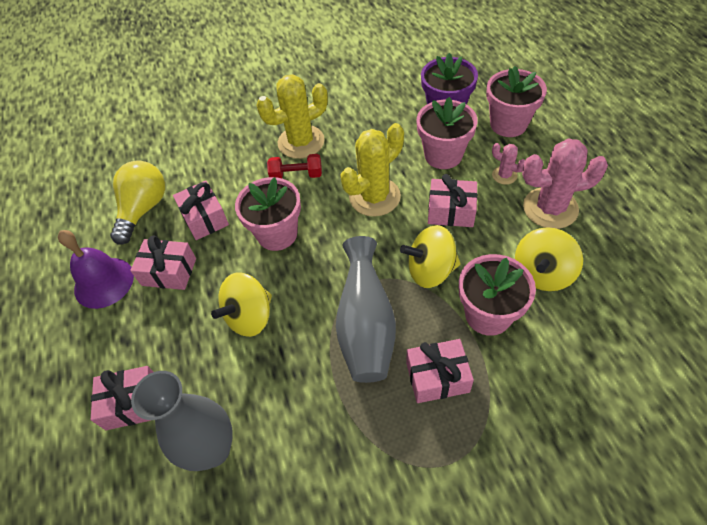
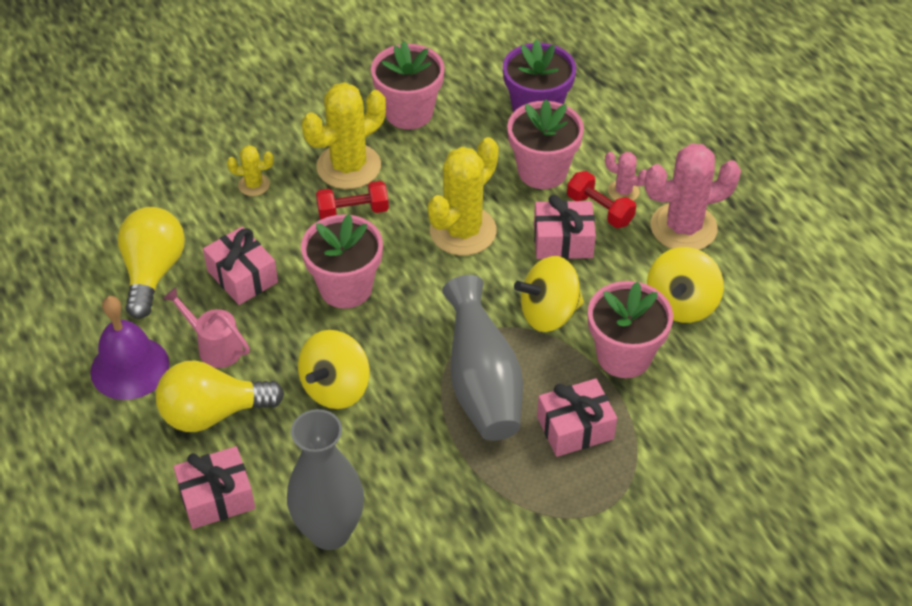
camera: 15 degrees left, 5 degrees down
pink gift [130,235,196,290] -> pink watering can [163,287,250,368]
pink flower pot [486,66,547,137] -> pink flower pot moved to [371,41,445,130]
none -> yellow light bulb [156,360,284,432]
none -> yellow cactus [227,145,274,196]
none -> red dumbbell [567,171,636,228]

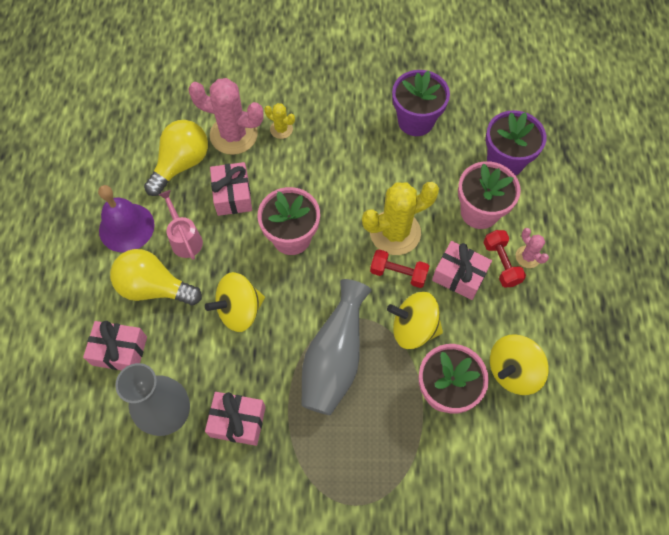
camera: 30 degrees right, 15 degrees up
yellow cactus [302,82,386,189] -> none
red dumbbell [316,181,389,219] -> red dumbbell moved to [370,250,429,288]
pink flower pot [371,41,445,130] -> purple flower pot [392,70,450,136]
pink gift [537,378,617,457] -> pink gift moved to [205,392,266,446]
pink cactus [645,143,741,250] -> pink cactus moved to [188,78,264,155]

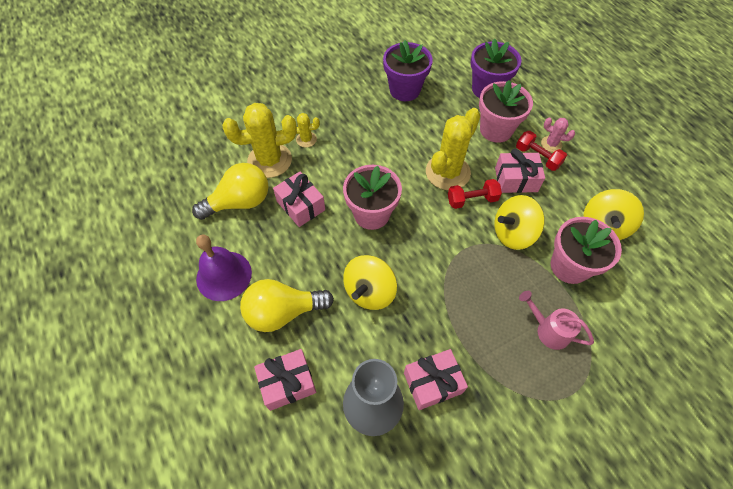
camera: 30 degrees left, 5 degrees down
yellow light bulb [144,120,208,196] -> yellow light bulb turned 60 degrees clockwise [192,163,269,220]
pink watering can [159,190,203,260] -> pink watering can moved to [519,291,594,350]
pink cactus [188,78,264,155] -> yellow cactus [222,103,297,178]
grey vase [301,279,372,415] -> none

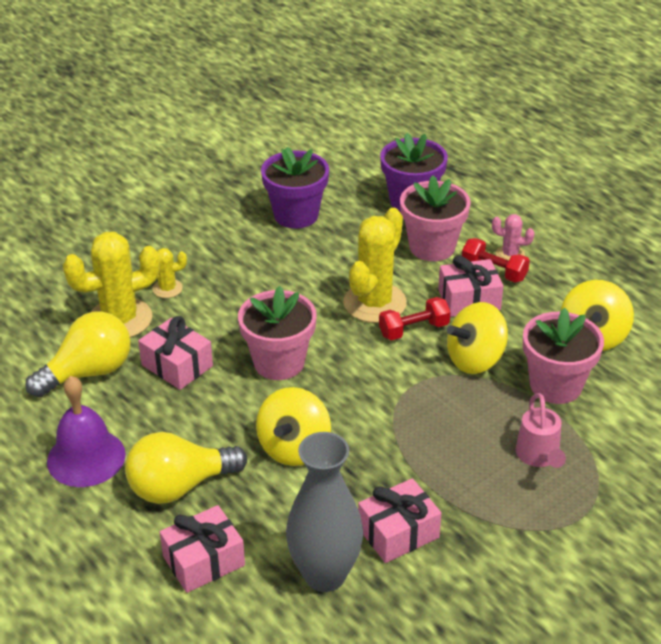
camera: 10 degrees left, 20 degrees down
pink watering can [519,291,594,350] -> pink watering can turned 120 degrees counterclockwise [515,393,566,468]

